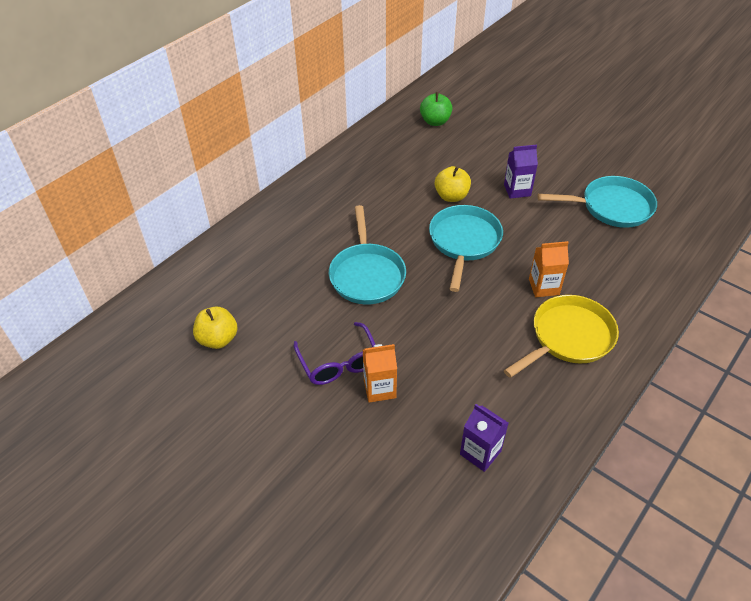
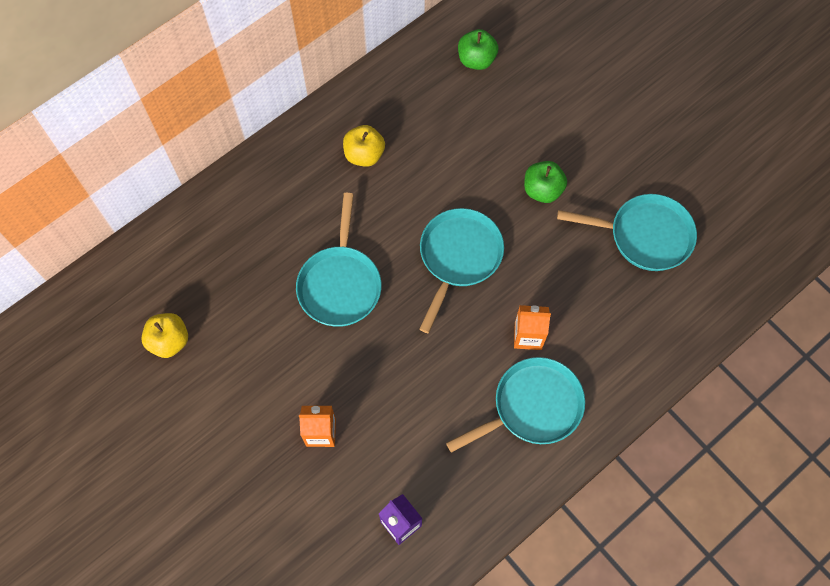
camera: 10 degrees right, 20 degrees up
purple glasses [294,322,376,385] -> none
yellow apple [435,166,471,202] -> yellow apple moved to [343,125,385,167]
purple carton [504,144,538,199] -> green apple [524,161,567,203]
yellow pan [504,295,619,378] -> turquoise pan [446,357,585,453]

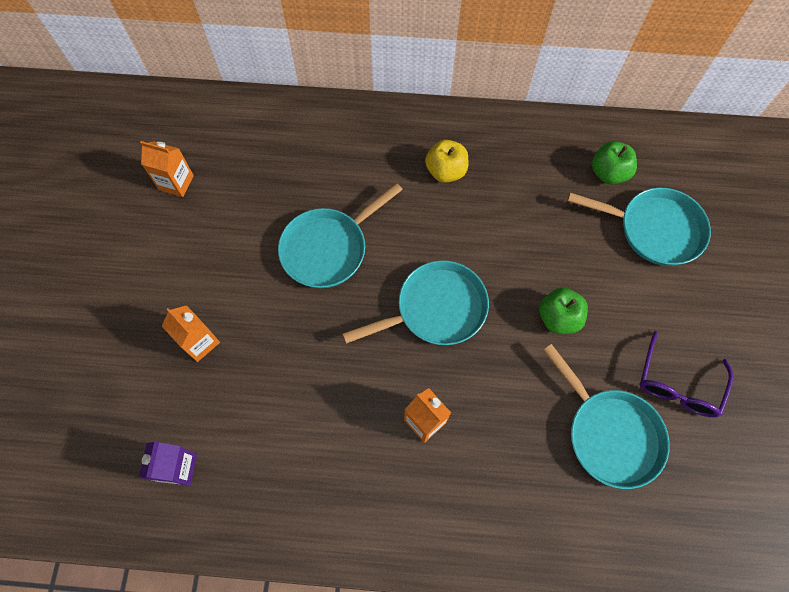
camera: 45 degrees right, 0 degrees up
yellow apple [141,313,188,358] -> orange carton [140,141,194,197]
turquoise pan [446,357,585,453] -> turquoise pan moved to [568,188,711,266]
none -> purple glasses [639,331,733,417]

